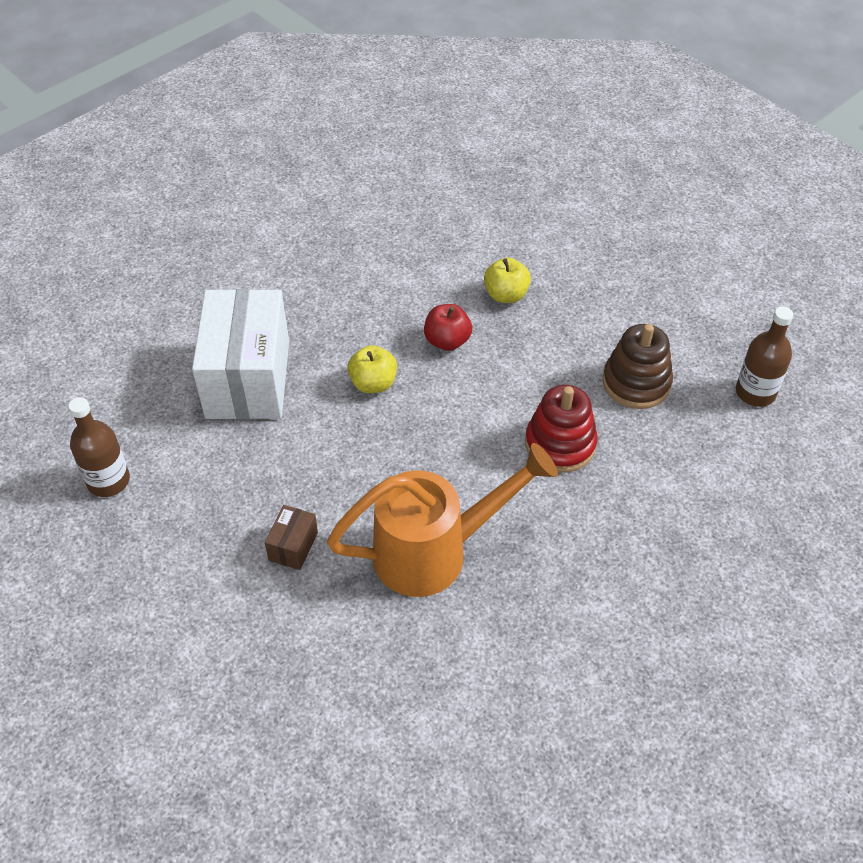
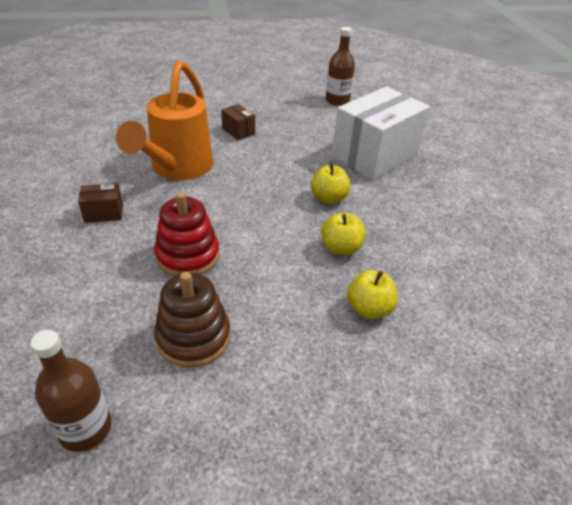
camera: 120 degrees right, 10 degrees down
white box [192,289,289,419] -> white box turned 75 degrees counterclockwise [332,87,430,181]
red apple [424,304,472,351] -> yellow apple [321,212,366,256]
none -> brown box [78,183,123,223]

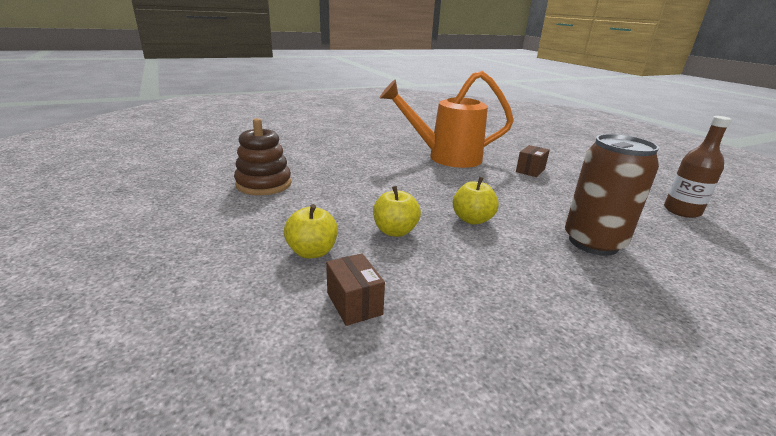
camera: 75 degrees right, 15 degrees down
brown bottle [30,330,111,452] -> none
brown box [78,183,123,223] -> brown box moved to [326,253,385,326]
red stacking toy [154,192,220,276] -> none
white box [332,87,430,181] -> brown can [565,134,659,256]

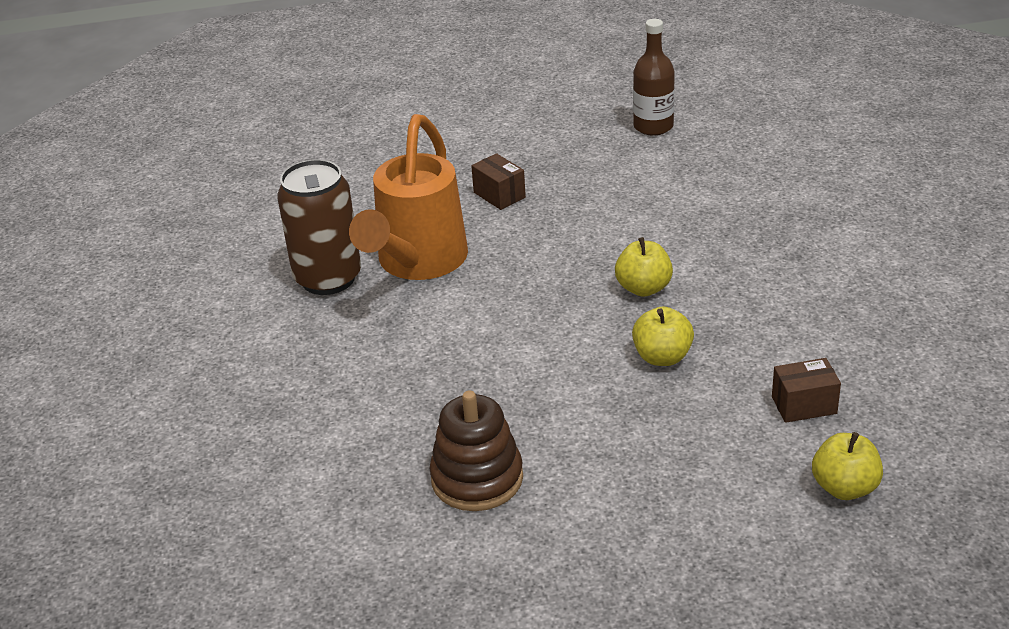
camera: 70 degrees left, 10 degrees up
yellow apple [284,204,338,259] -> yellow apple moved to [812,432,883,500]
brown can [565,134,659,256] -> brown can moved to [277,159,361,295]

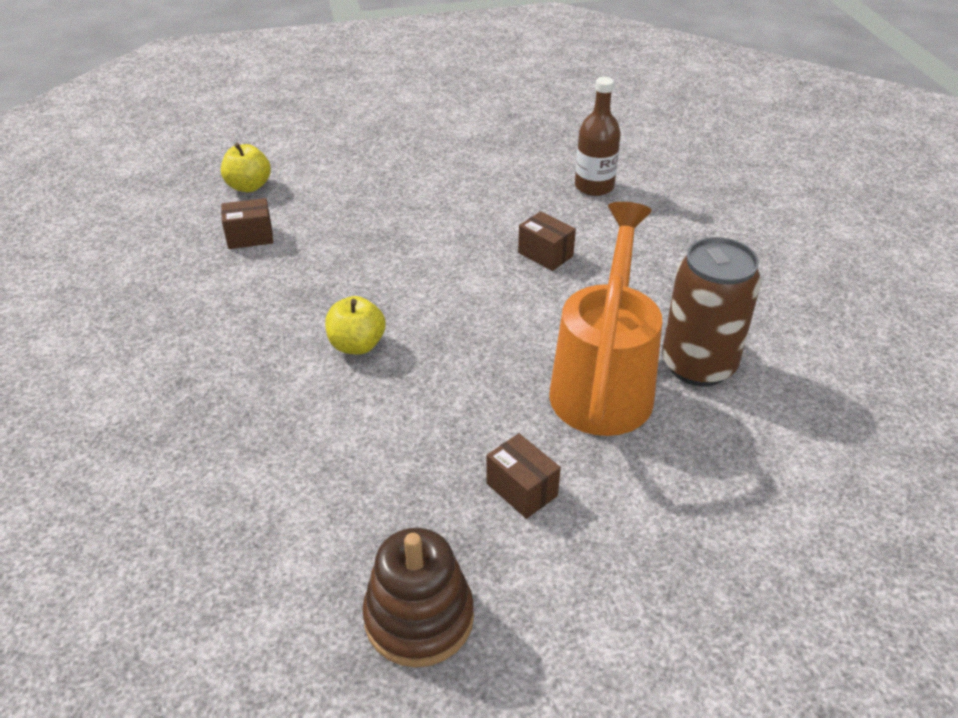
camera: 175 degrees right, 5 degrees up
brown stacking toy [430,390,523,511] -> brown stacking toy moved to [362,528,474,667]
yellow apple [632,306,694,366] -> none
brown bottle [633,19,675,136] -> brown bottle moved to [575,77,621,196]
none -> brown box [518,211,576,271]

